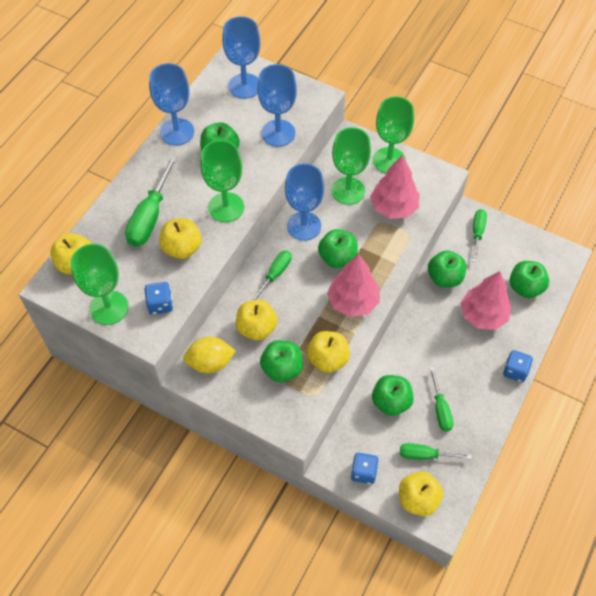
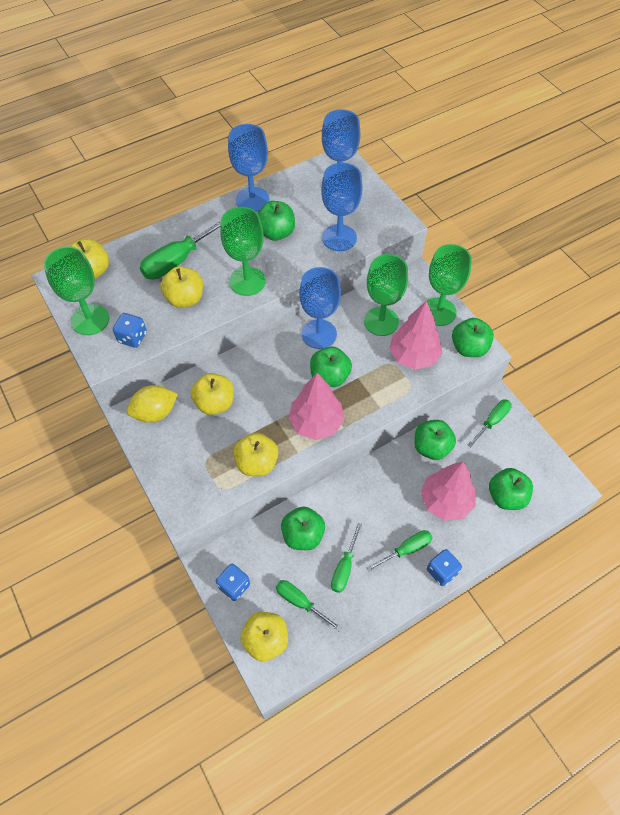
camera: 30 degrees right, 0 degrees up
yellow lemon [183,337,236,373] -> yellow lemon turned 45 degrees counterclockwise [127,385,178,423]
green screwdriver [251,250,291,301] -> green screwdriver moved to [366,530,433,571]
green apple [260,340,303,382] -> green apple moved to [452,318,494,357]

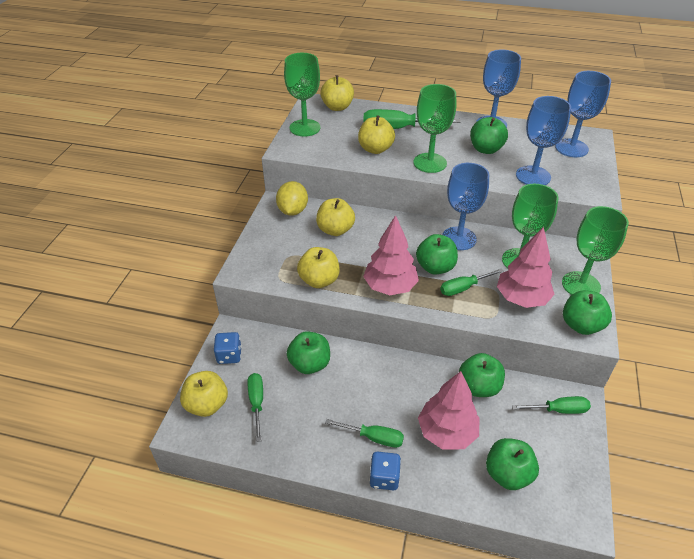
camera: 45 degrees right, 15 degrees down
blue dice [113,313,147,348] -> none
yellow lemon [127,385,178,423] -> yellow lemon turned 75 degrees clockwise [276,181,308,216]
green screwdriver [331,523,362,593] -> green screwdriver moved to [440,269,504,296]

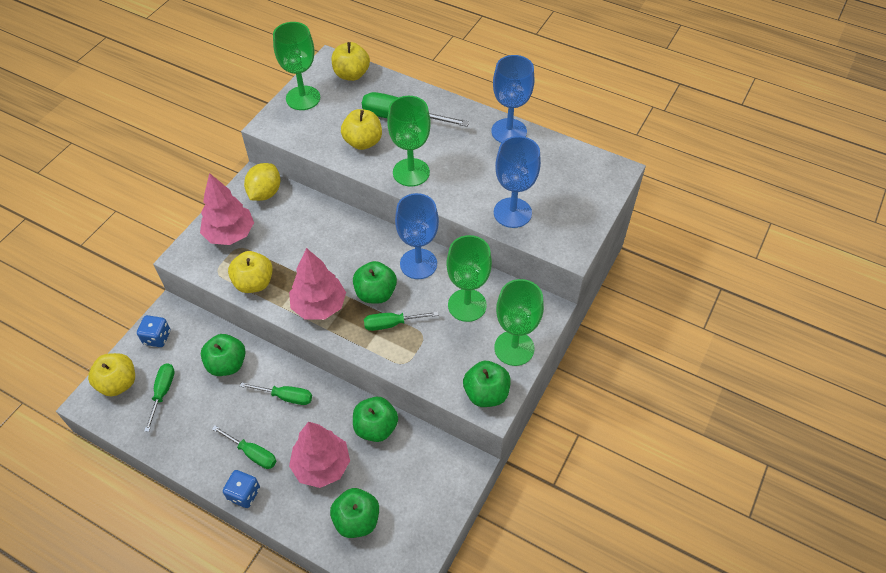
camera: 15 degrees right, 10 degrees up
yellow apple [316,198,355,236] -> none
green apple [470,117,508,154] -> none
pink tree [497,227,555,308] -> pink tree moved to [200,173,254,245]
green screwdriver [512,396,591,414] -> green screwdriver moved to [240,382,312,405]
blue goblet [555,71,611,157] -> none

